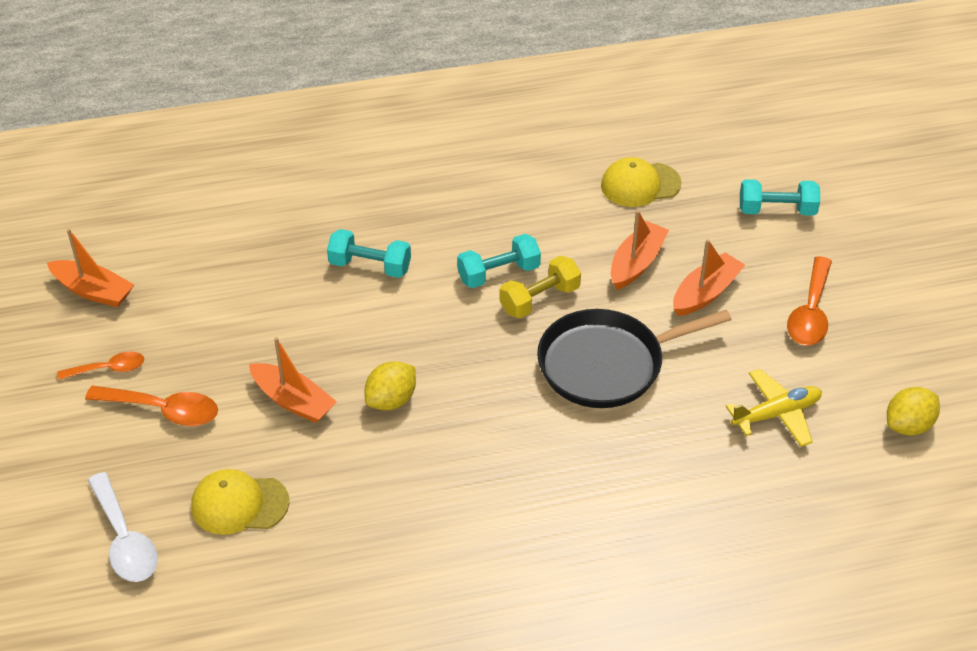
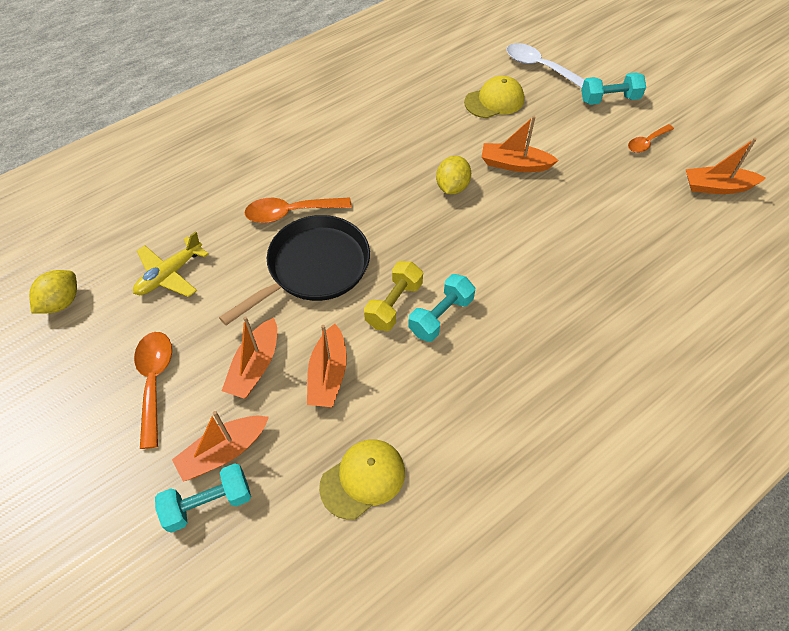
camera: 155 degrees right, 10 degrees up
orange spoon [85,386,218,426] -> orange spoon moved to [245,197,352,223]
turquoise dumbbell [327,229,411,278] -> turquoise dumbbell moved to [581,73,646,105]
none -> orange boat [172,411,269,482]

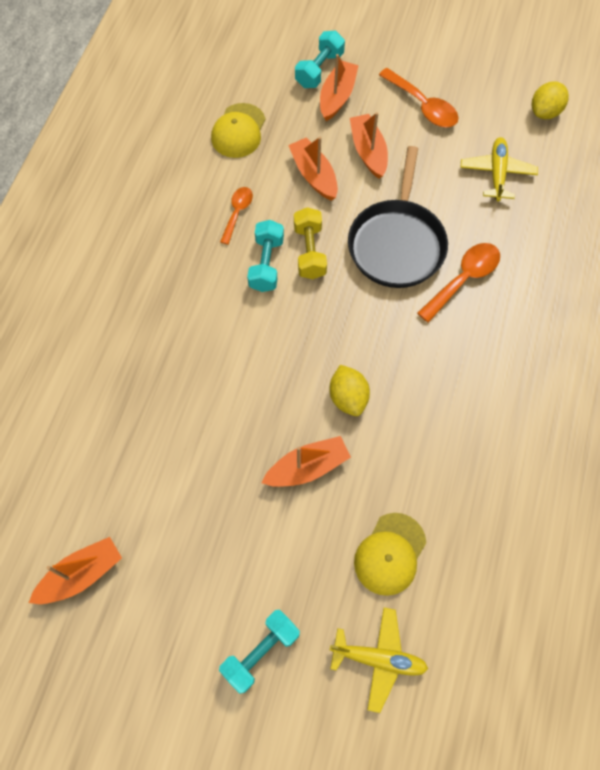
camera: 145 degrees right, 10 degrees up
yellow lemon [29,270,77,313] -> yellow lemon turned 45 degrees clockwise [532,81,569,119]
white spoon [506,43,585,88] -> yellow plane [330,608,428,713]
orange spoon [628,124,674,153] -> orange spoon moved to [220,187,253,245]

